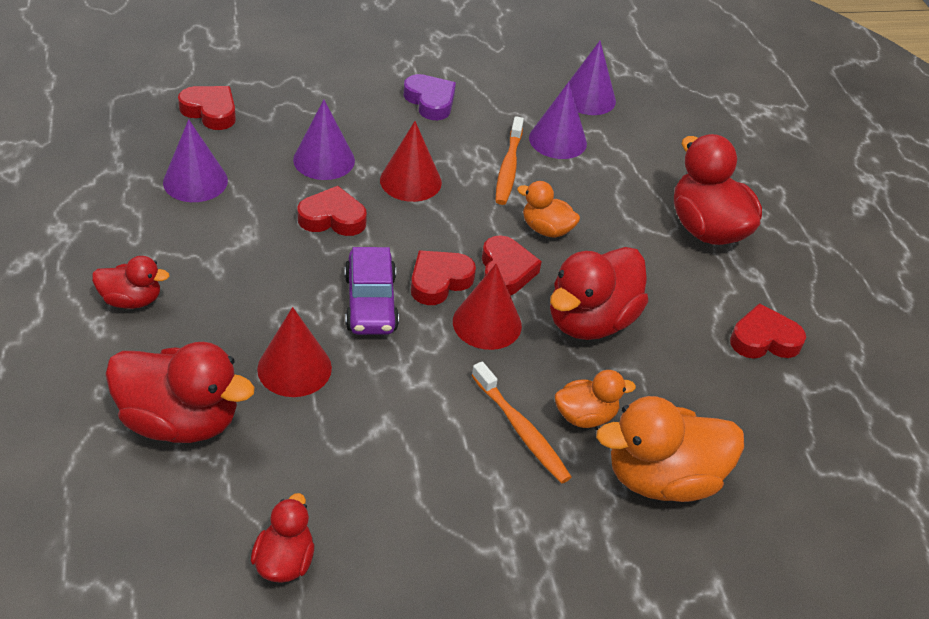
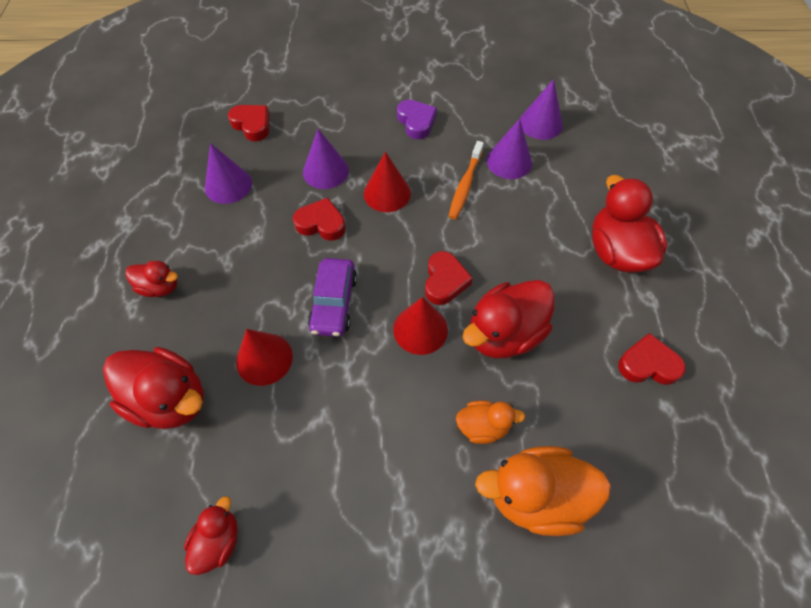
camera: 15 degrees right, 15 degrees up
red heart [411,250,476,305] -> none
orange toothbrush [471,362,571,484] -> none
orange duck [517,181,580,238] -> none

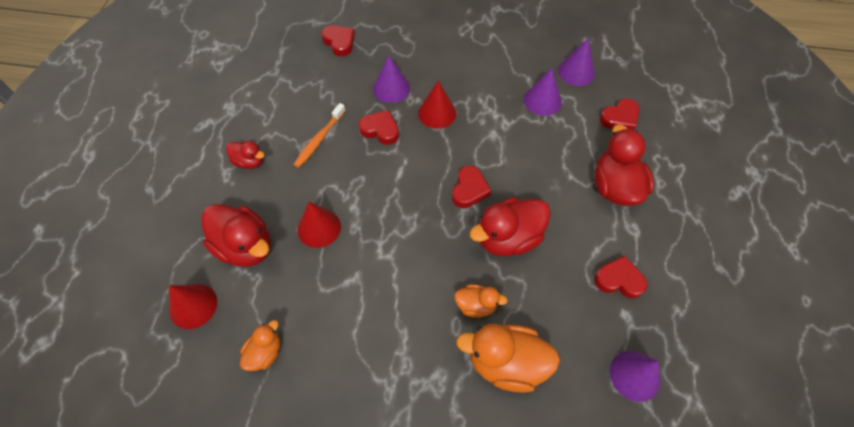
camera: 10 degrees right, 0 degrees up
red duck [184,496,238,575] -> orange duck [240,320,280,371]
purple cone [205,143,252,204] -> purple cone moved to [610,351,661,402]
purple car [308,258,357,337] -> none
red cone [393,297,448,355] -> red cone moved to [169,284,217,329]
purple heart [397,100,437,140] -> none
orange toothbrush [448,141,484,219] -> orange toothbrush moved to [293,103,346,168]
none -> red heart [600,98,640,130]

